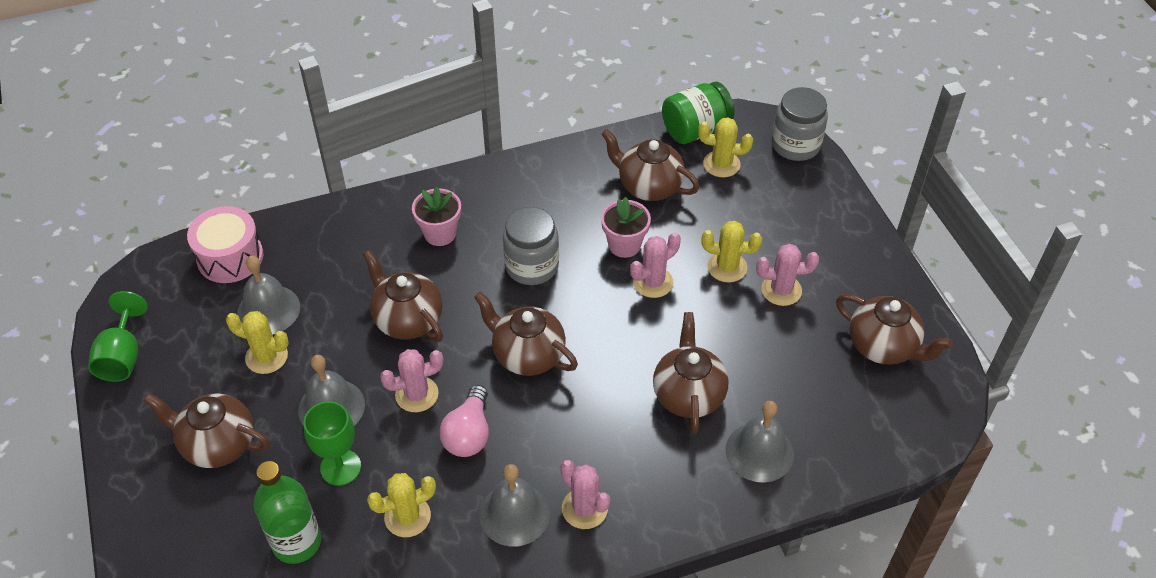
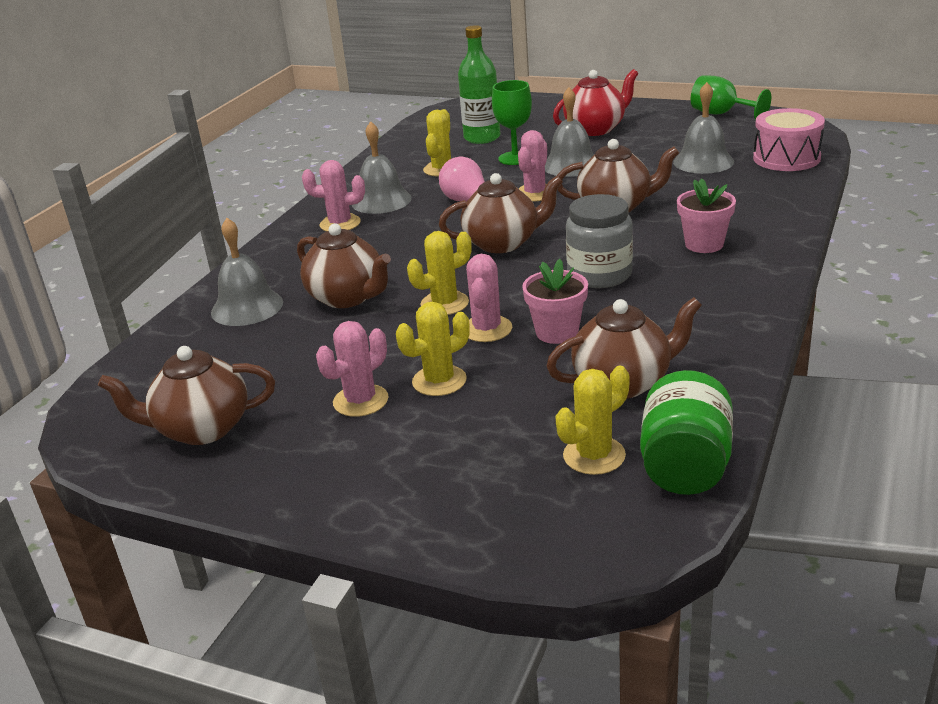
camera: 135 degrees right, 20 degrees down
brown teapot [143,393,270,468] -> red teapot [553,69,638,136]
yellow cactus [226,311,289,374] -> yellow cactus moved to [407,231,472,315]
grey jar [772,87,828,161] -> none

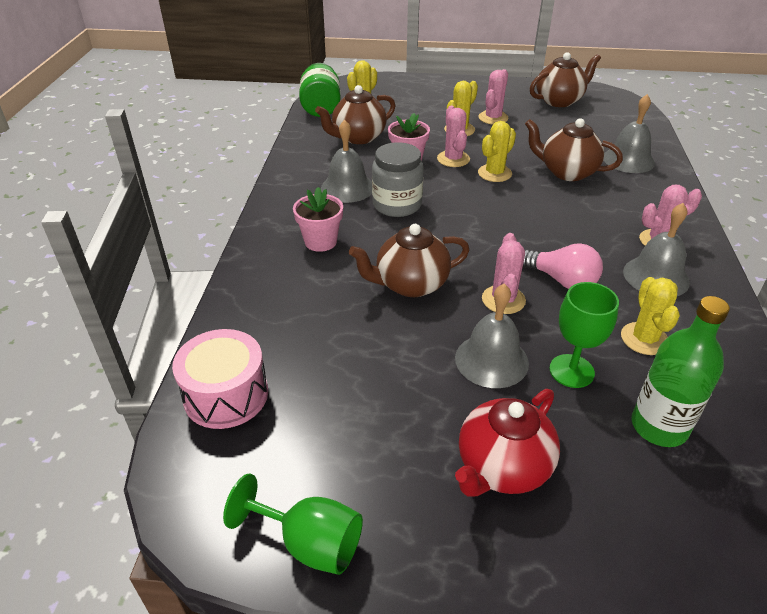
camera: 160 degrees right, 10 degrees up
brown teapot [439,173,563,253] -> none
grey bell [673,82,734,174] -> grey bell moved to [321,120,372,203]

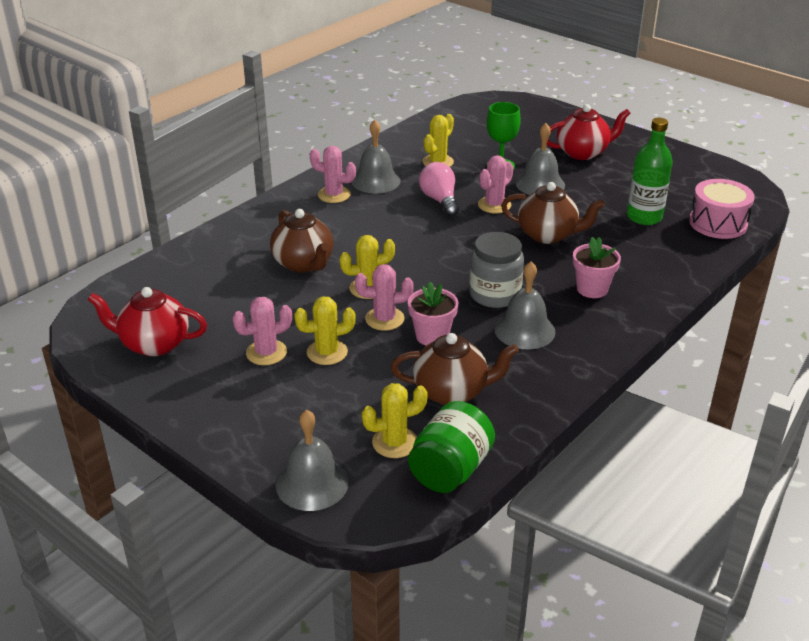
camera: 145 degrees left, 5 degrees down
green goblet [223,474,363,575] -> none
pink cactus [437,106,470,167] -> pink cactus turned 60 degrees clockwise [355,264,414,331]
brown teapot [530,52,601,107] -> red teapot [87,287,207,356]
grey bell [604,94,655,173] -> grey bell moved to [276,409,349,511]
green bottle [631,296,730,447] -> green bottle moved to [627,118,673,225]

